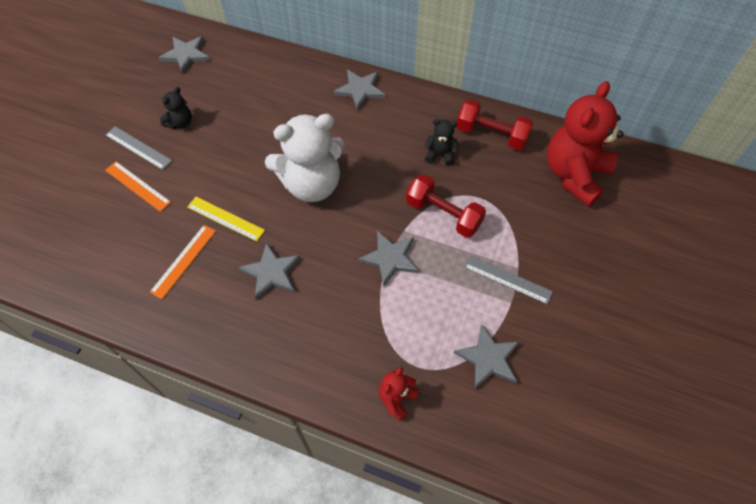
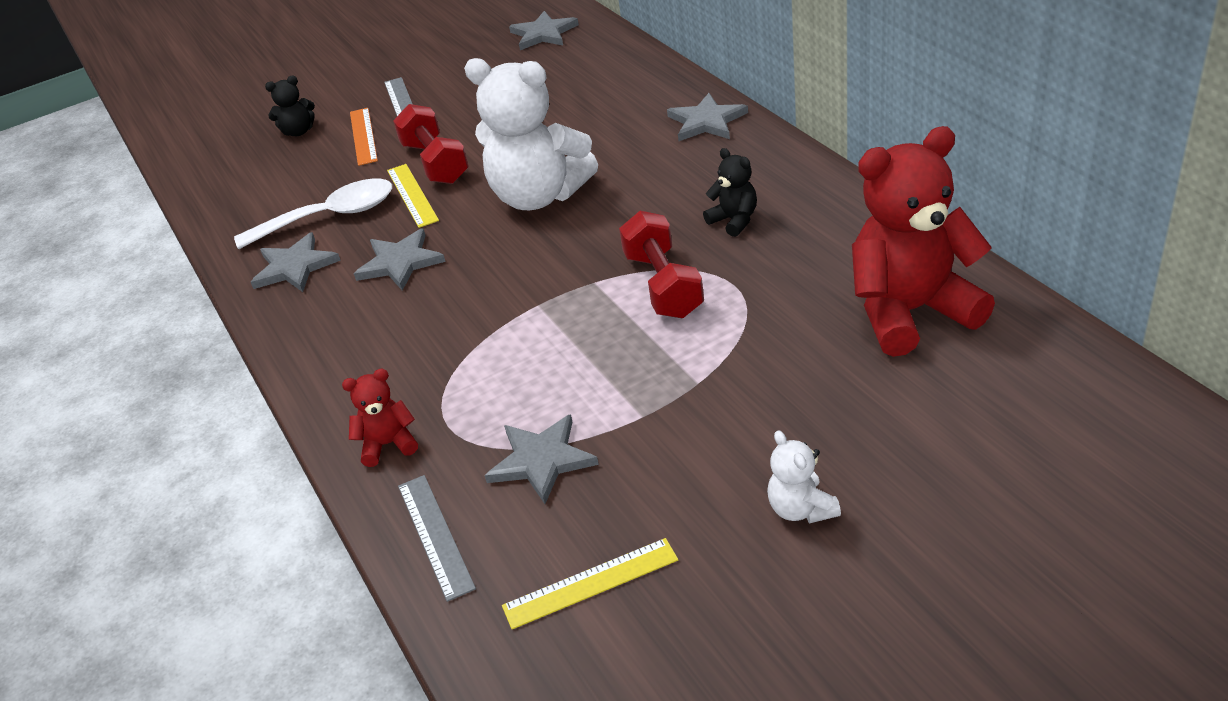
camera: 45 degrees right, 20 degrees down
orange ruler [150,225,216,299] -> white spoon [234,178,392,249]
black teddy bear [160,87,192,129] -> black teddy bear moved to [265,76,315,136]
grey star [358,231,419,287] -> grey star moved to [251,232,341,292]
red dumbbell [457,100,533,150] -> red dumbbell moved to [393,104,469,184]
grey ruler [464,255,553,304] -> grey ruler moved to [398,475,476,602]
none -> yellow ruler [502,538,678,629]
none -> white teddy bear [767,430,841,523]

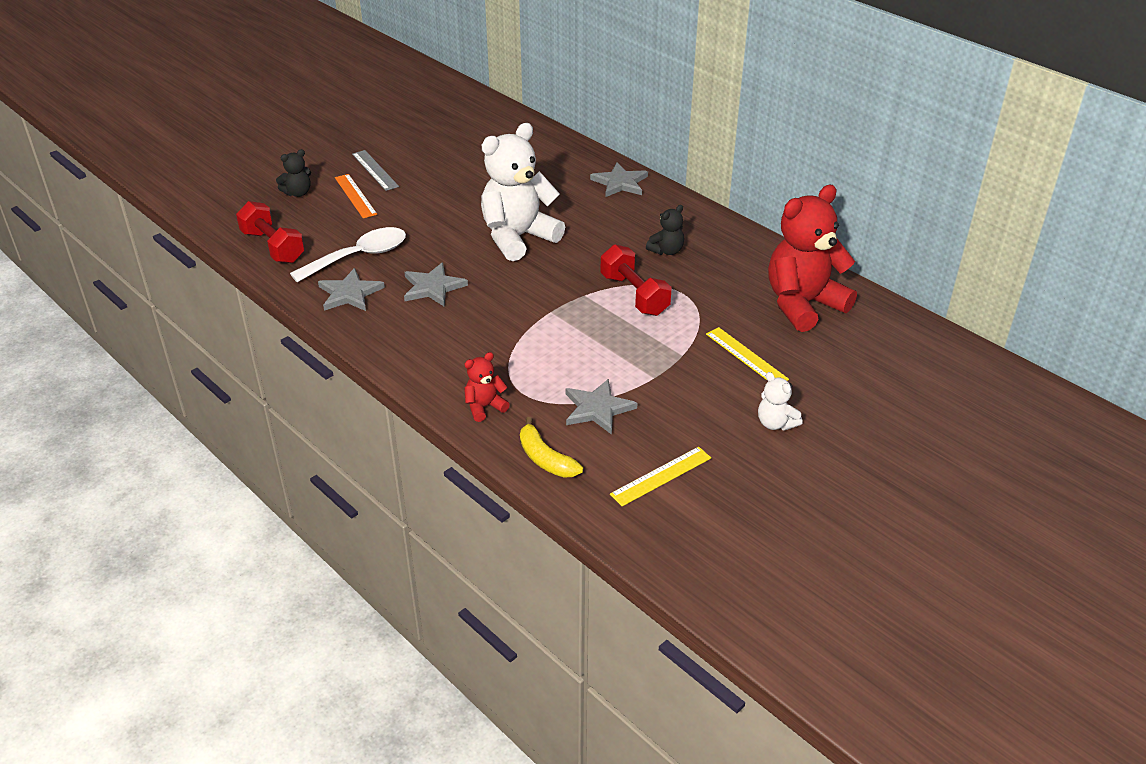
camera: 20 degrees left, 0 degrees up
yellow ruler [387,164,439,228] -> yellow ruler moved to [706,327,789,381]
red dumbbell [393,104,469,184] -> red dumbbell moved to [236,201,305,263]
grey ruler [398,475,476,602] -> yellow banana [520,417,583,478]
white teddy bear [464,58,598,210] -> white teddy bear turned 135 degrees clockwise [481,123,565,261]
grey star [509,11,579,50] -> none
black teddy bear [703,148,757,237] -> black teddy bear turned 105 degrees clockwise [646,205,684,255]

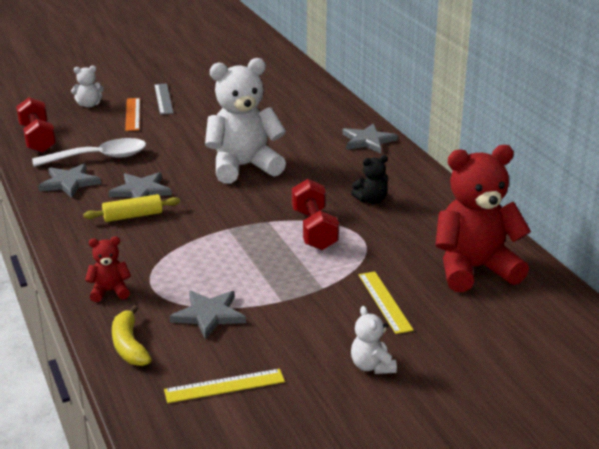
camera: 20 degrees right, 10 degrees down
black teddy bear [276,149,311,197] -> white teddy bear [71,65,104,108]
none -> yellow rolling pin [83,194,180,222]

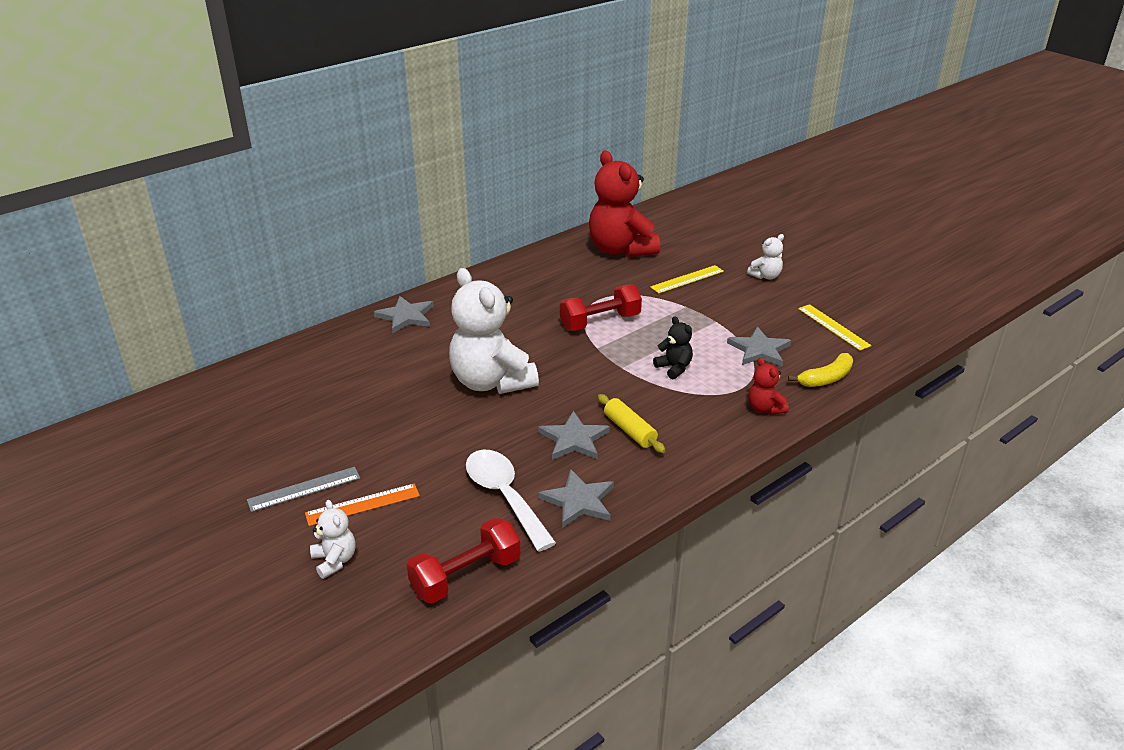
camera: 105 degrees left, 5 degrees up
black teddy bear [351,155,388,204] -> black teddy bear moved to [653,317,693,379]

